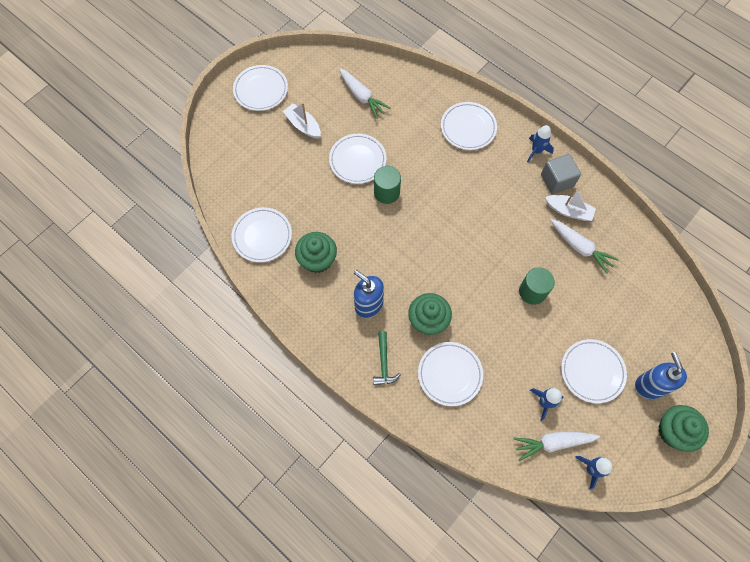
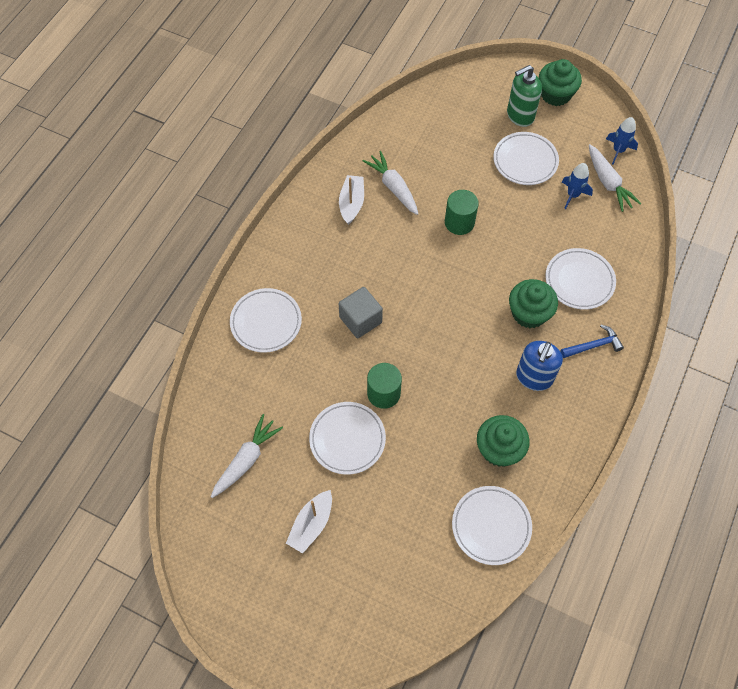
camera: 105 degrees left, 5 degrees down
white plate [233,65,288,111] -> none
green hammer [373,331,401,385] -> blue hammer [560,325,624,358]
blue rocket [527,125,554,162] -> none
grey cube [541,154,581,194] -> grey cube moved to [339,287,383,338]
white carrot [551,219,619,274] -> white carrot turned 60 degrees counterclockwise [363,151,418,215]
blue soap dispenser [635,352,687,399] -> green soap dispenser [507,65,542,127]

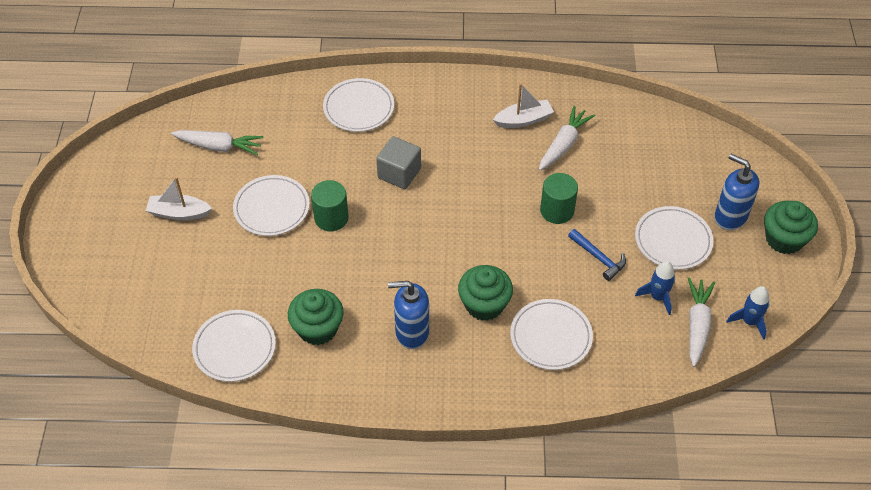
camera: 65 degrees right, 10 degrees down
green soap dispenser [507,65,542,127] -> blue soap dispenser [715,154,759,230]
blue hammer [560,325,624,358] -> blue hammer moved to [568,229,626,281]
white carrot [589,144,641,212] -> white carrot turned 150 degrees clockwise [688,278,715,367]

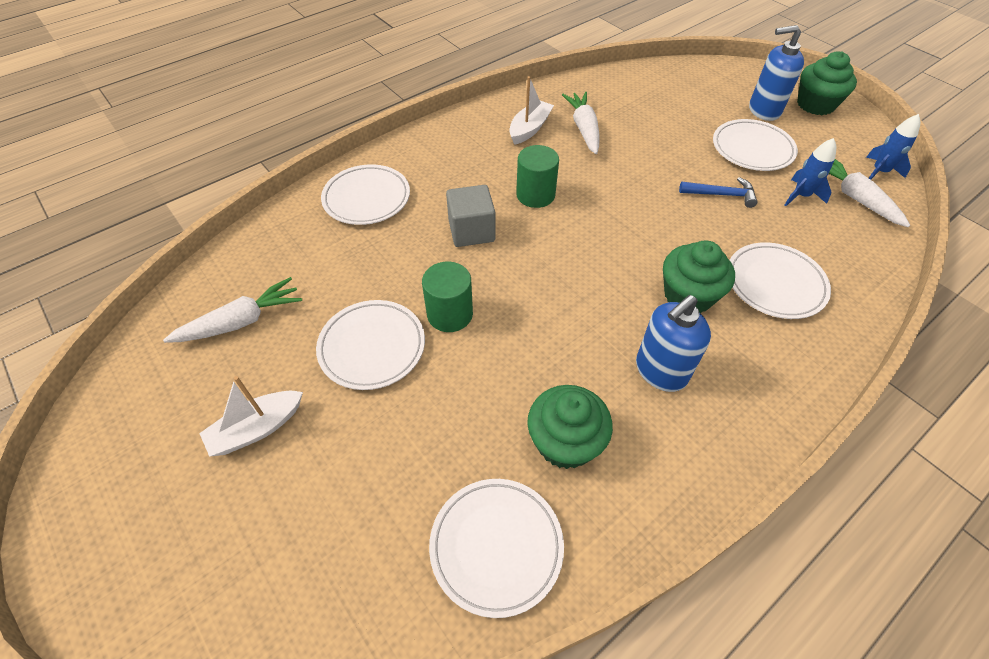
camera: 40 degrees left, 0 degrees up
green cylinder [540,173,578,224] -> green cylinder moved to [516,145,559,208]

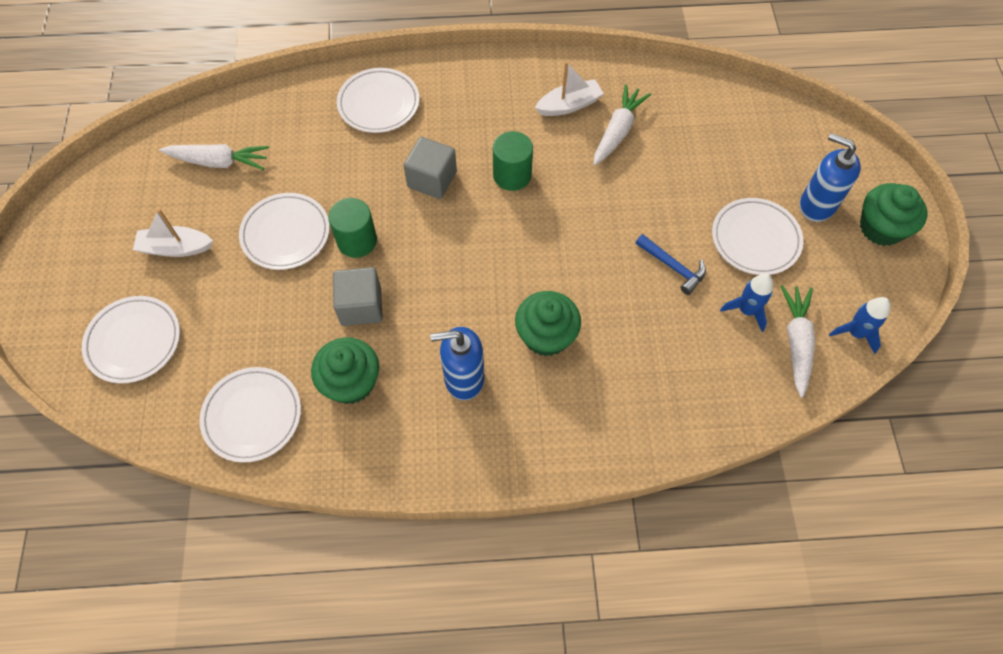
camera: 35 degrees right, 10 degrees up
white plate [730,242,831,319] -> white plate moved to [82,296,180,383]
none -> grey cube [333,267,383,326]

